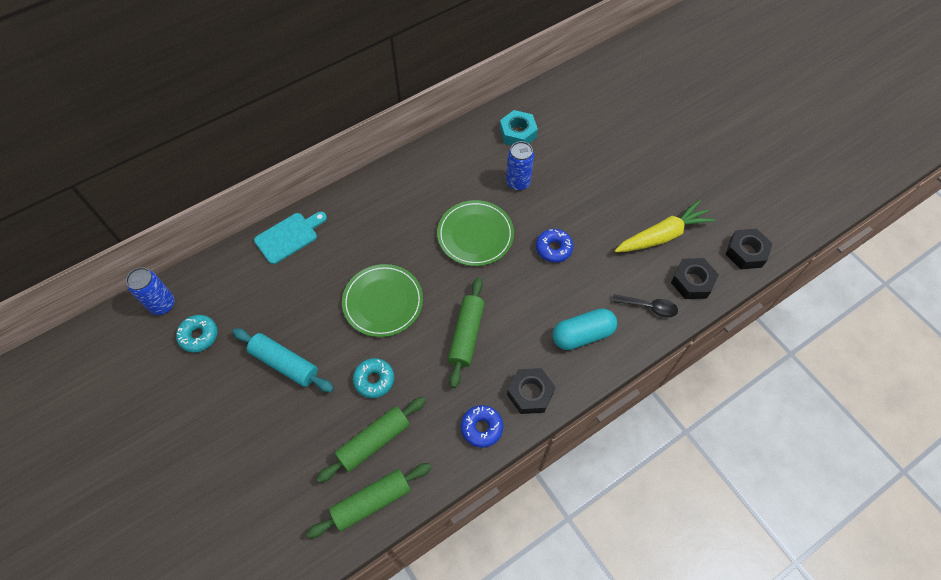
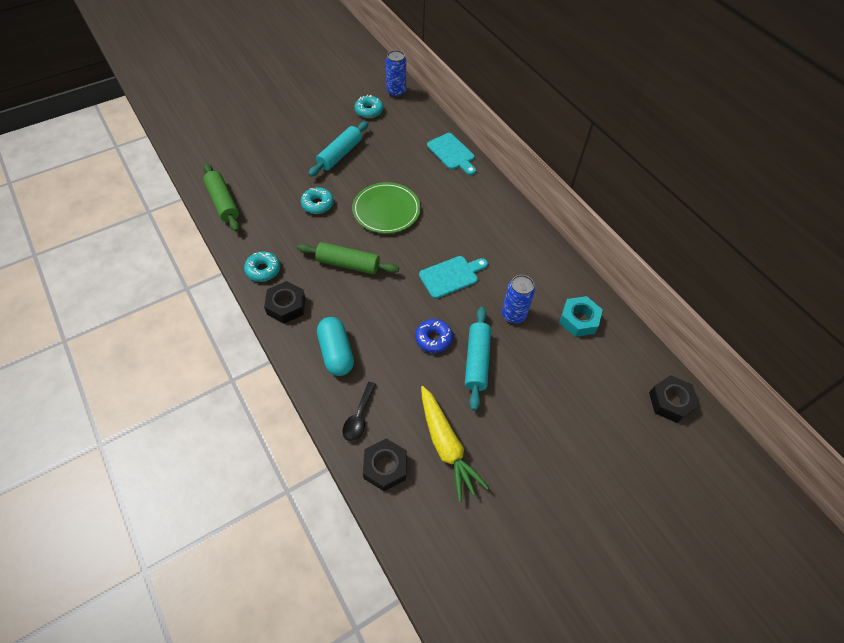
camera: 90 degrees right, 5 degrees down
green rolling pin [316,397,426,483] -> none
green plate [437,200,514,266] -> turquoise cutting board [419,256,488,299]
blue donut [461,405,503,448] -> turquoise donut [244,252,280,282]
black nut [726,229,773,269] -> black nut moved to [649,375,699,423]
none -> turquoise rolling pin [465,307,491,411]

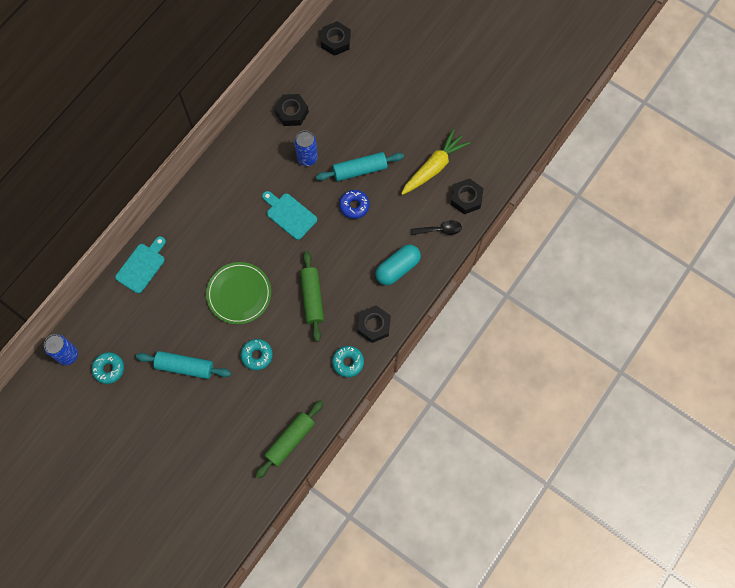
camera: 110 degrees left, 15 degrees up
turquoise nut [559,296,603,337] -> black nut [274,94,309,126]

